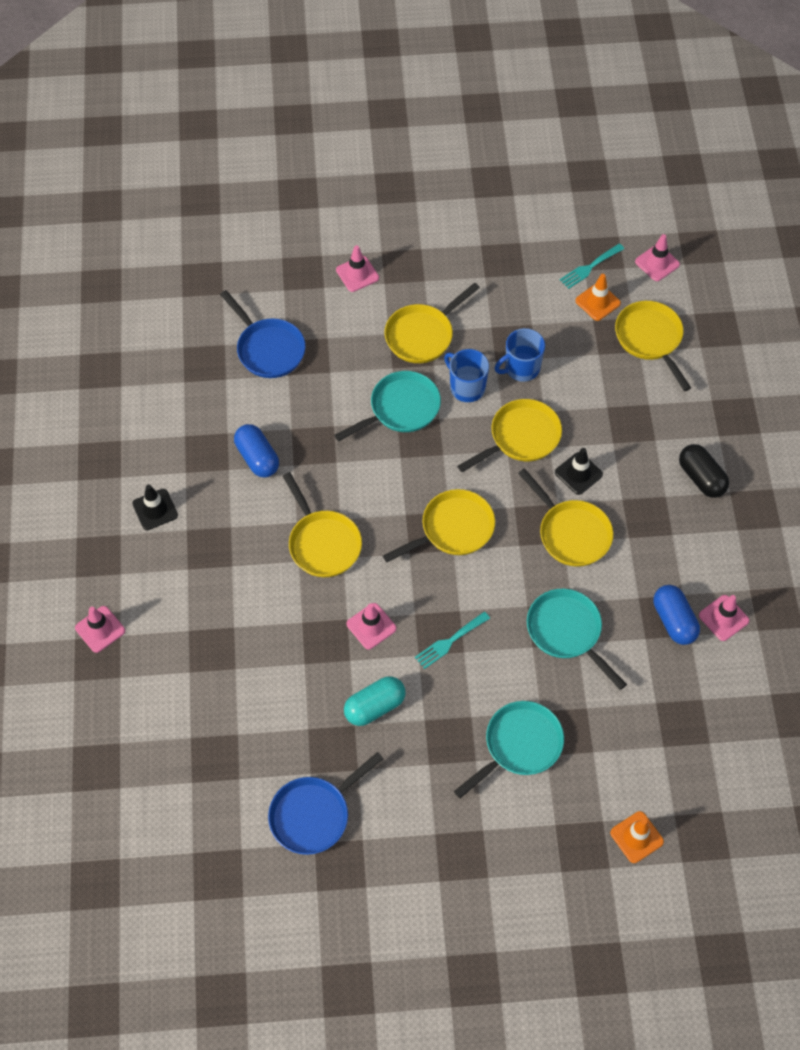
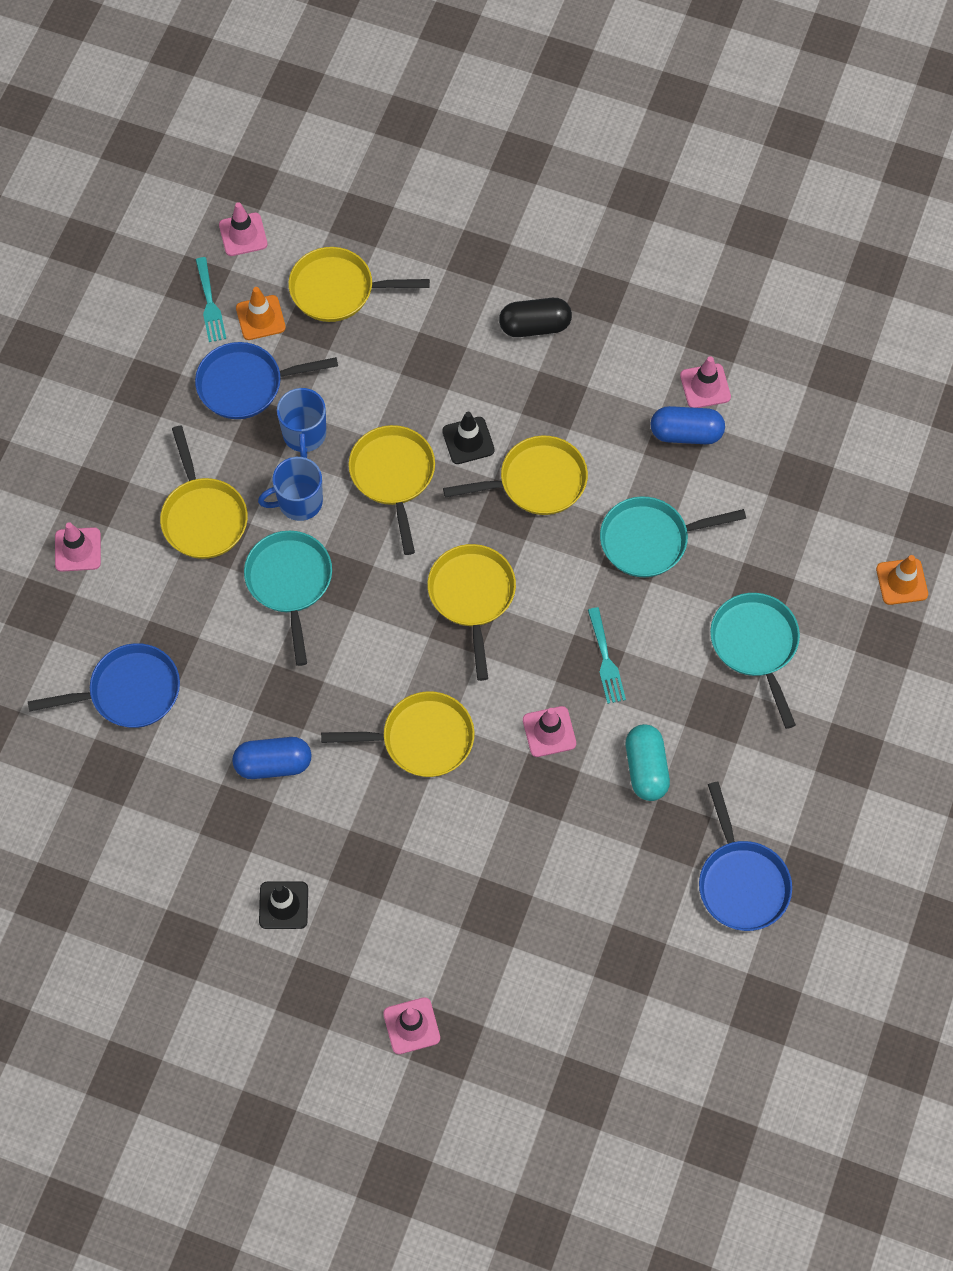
camera: 65 degrees left, 5 degrees up
none -> blue pan [195,342,338,419]

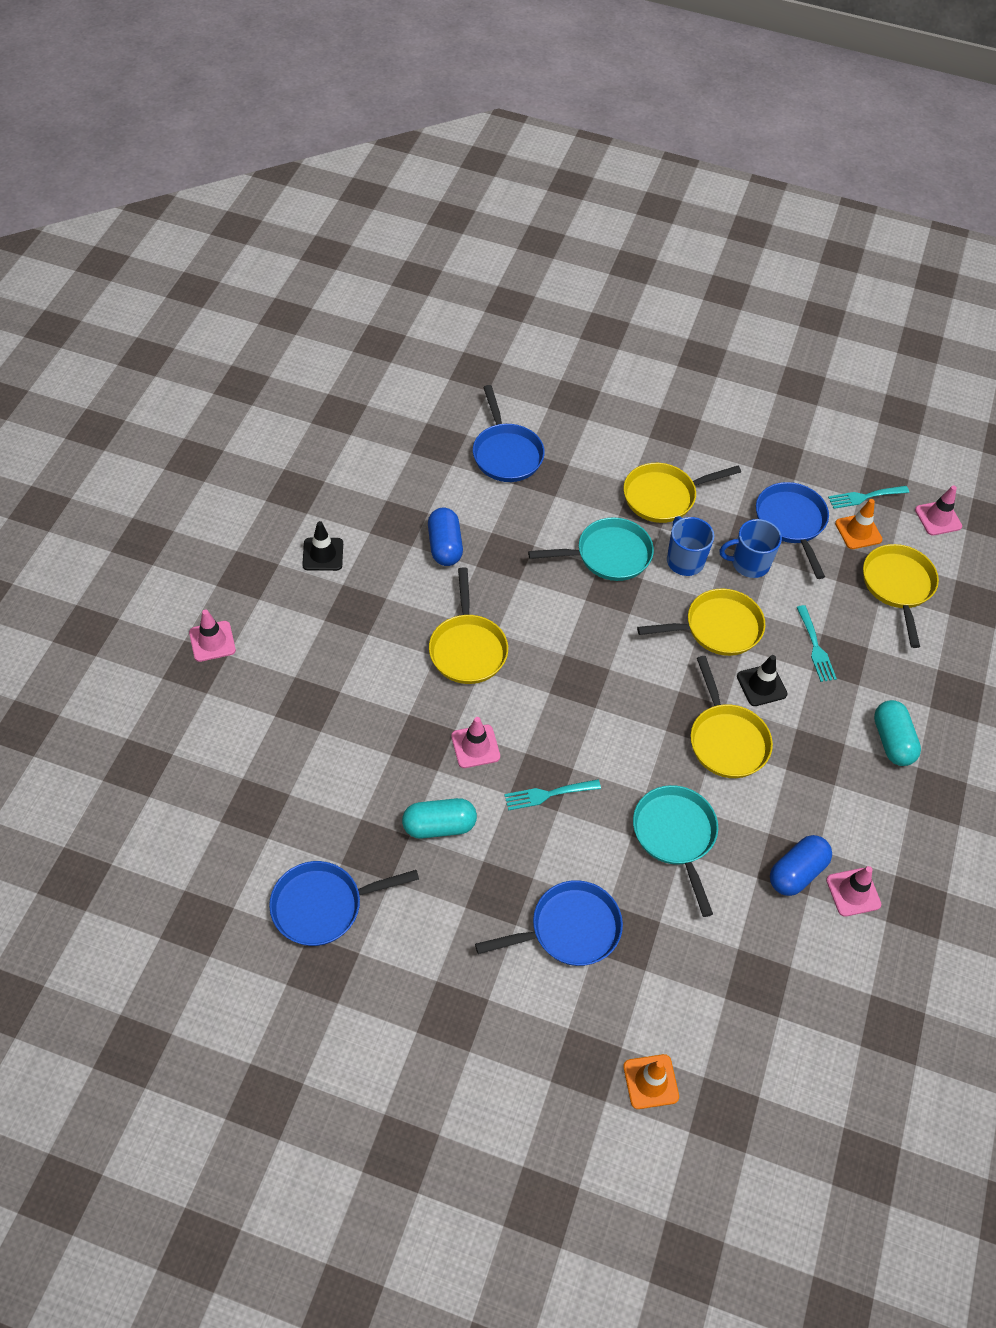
camera: 85 degrees right, 10 degrees down
pink traffic cone [55,522,101,572] -> none
yellow pan [427,544,516,681] -> none
black capsule [499,298,572,337] -> turquoise capsule [874,700,921,766]
blue capsule [650,406,725,444] -> blue capsule turned 45 degrees clockwise [770,835,832,896]
turquoise pan [710,593,800,729] -> blue pan [475,880,623,966]
none -> turquoise fork [797,605,837,682]

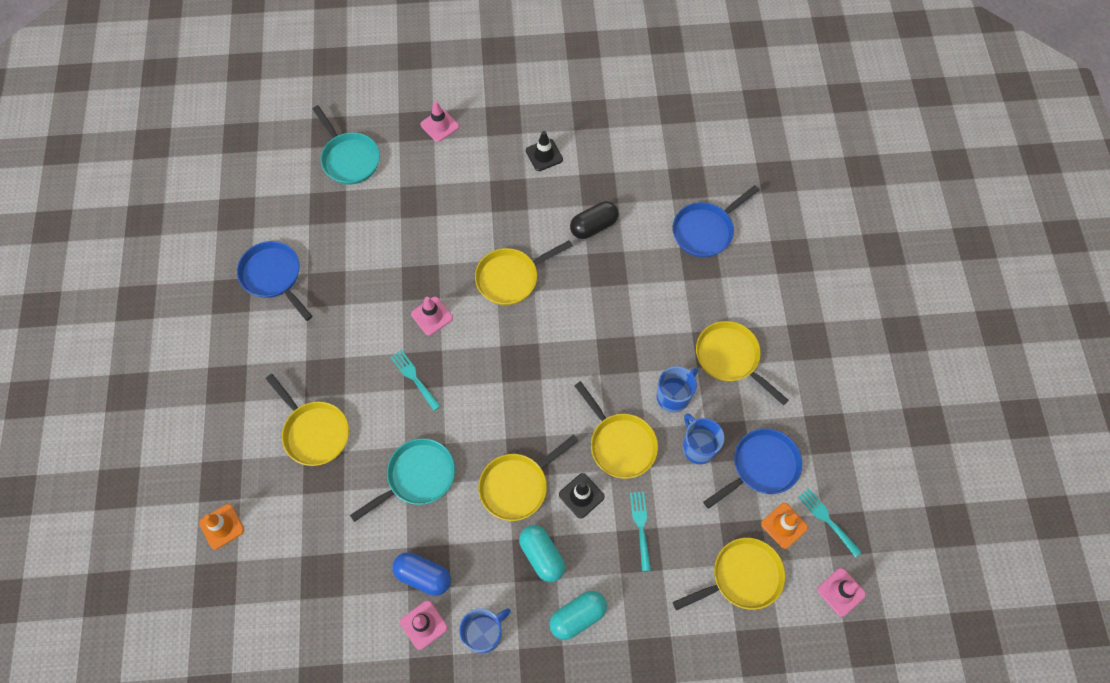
camera: 70 degrees right, 10 degrees up
turquoise capsule [402,798,477,839] -> turquoise capsule moved to [519,525,565,582]
blue capsule [428,508,463,566] -> black capsule [570,201,619,239]
blue pan [475,880,623,966] -> yellow pan [266,374,349,466]
turquoise pan [528,517,654,581] -> turquoise pan moved to [313,105,380,185]
turquoise fork [797,605,837,682] -> turquoise fork turned 120 degrees clockwise [630,492,651,571]
none -> blue mug [459,608,511,654]

